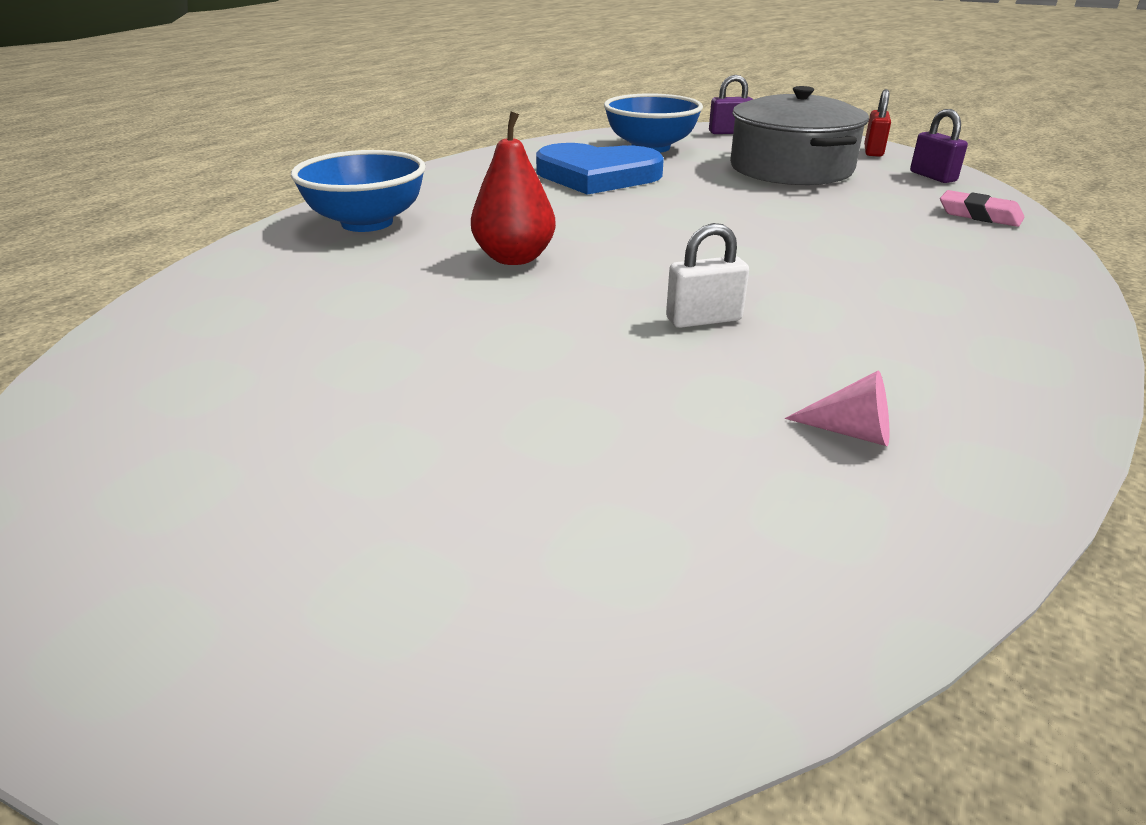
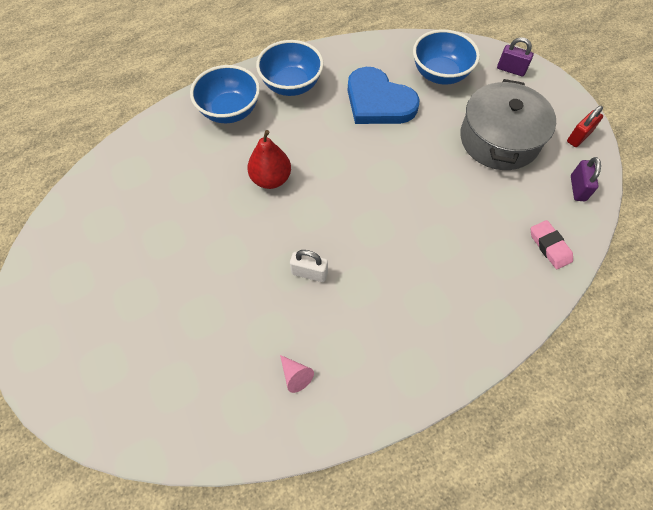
camera: 30 degrees right, 30 degrees up
none -> blue bowl [256,40,324,96]

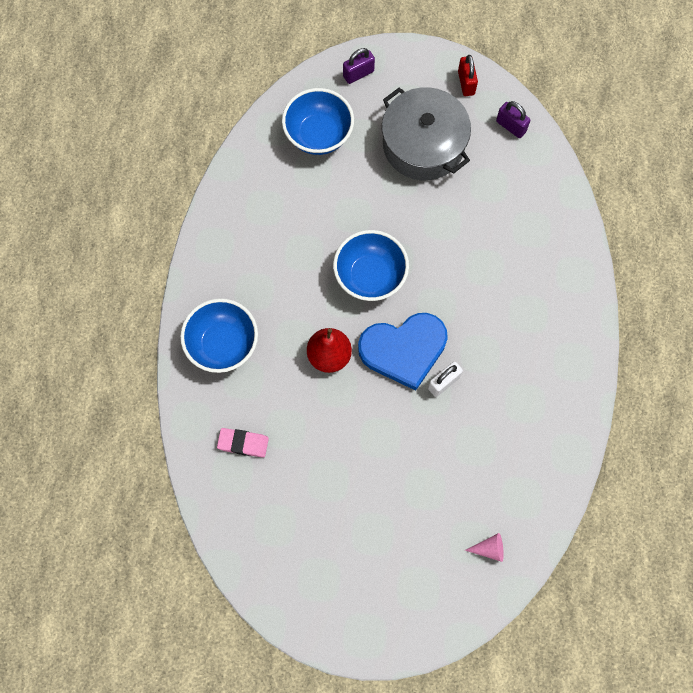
camera: 55 degrees left, 10 degrees up
blue bowl [256,40,324,96] -> blue bowl moved to [333,230,409,301]
pink cone [280,355,314,393] -> pink cone moved to [465,533,504,562]
blue heart [348,67,420,124] -> blue heart moved to [358,313,448,391]
pink eraser [531,220,573,269] -> pink eraser moved to [217,428,269,458]

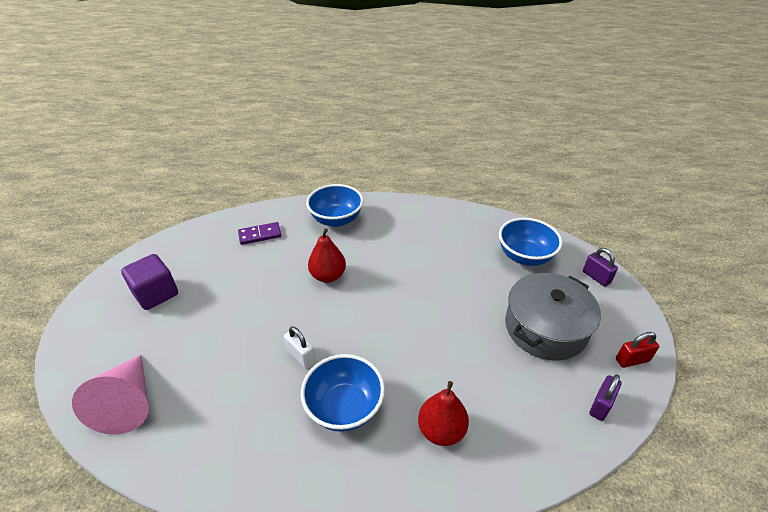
camera: 85 degrees right, 30 degrees down
pink eraser [217,428,269,458] -> purple domino [238,222,281,245]
blue bowl [333,230,409,301] -> blue bowl moved to [301,354,385,432]
blue heart [358,313,448,391] -> none
pink cone [465,533,504,562] -> pink cone [72,355,148,434], size x2.36
none -> purple cube [121,254,178,310]
none -> red pear [418,381,469,446]

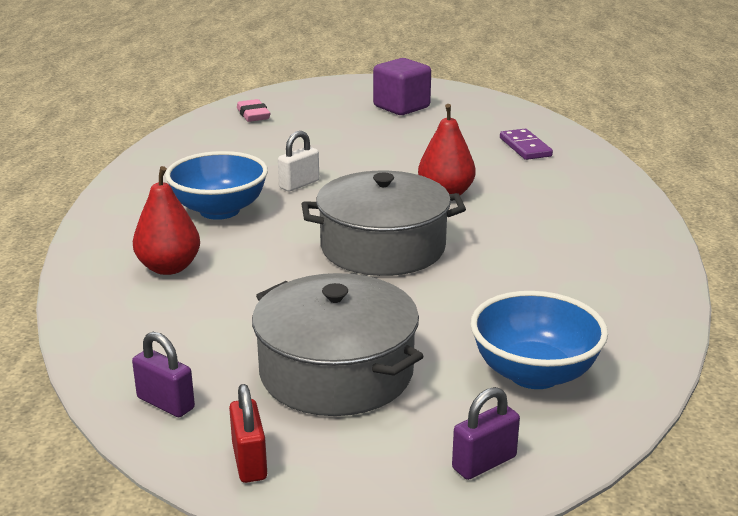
camera: 90 degrees right, 15 degrees down
pink cone [72,355,148,434] -> pink eraser [237,99,270,122]
blue bowl [306,184,363,227] -> none
none -> grey pot [302,171,466,276]

